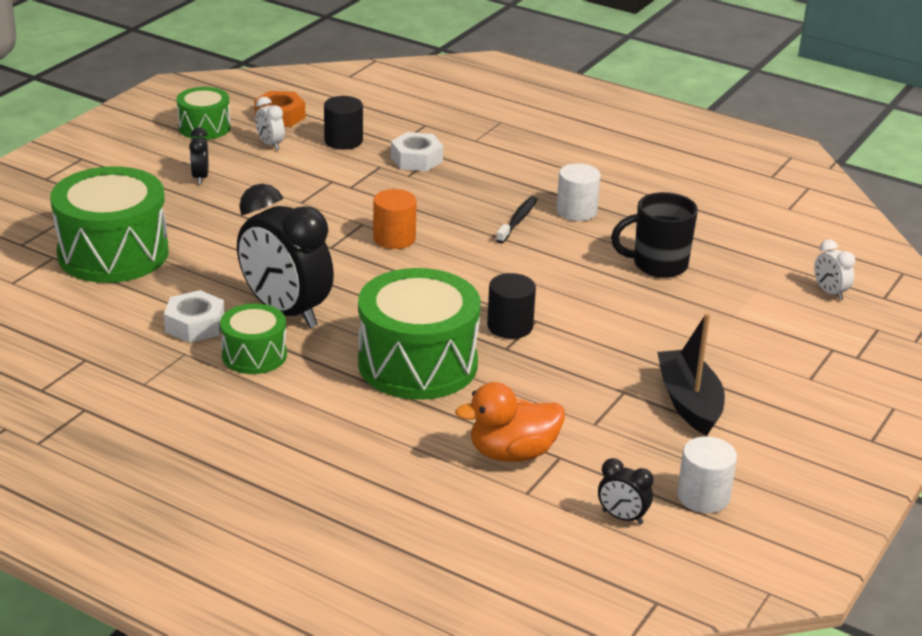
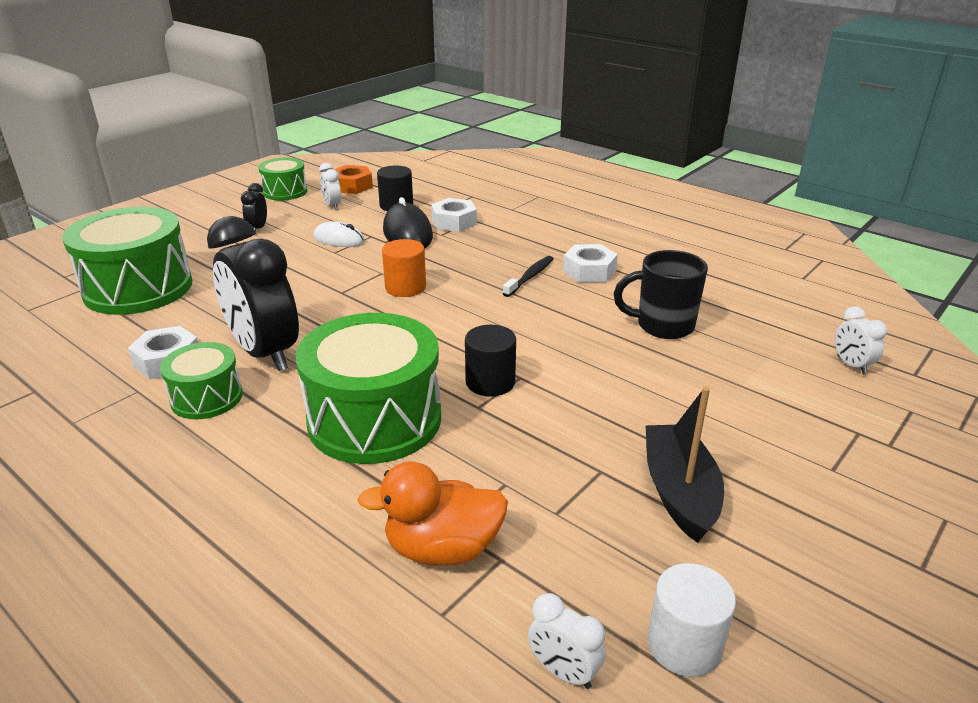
camera: 10 degrees right, 0 degrees up
white cylinder [556,163,601,221] -> white nut [563,244,618,282]
black clock [598,458,653,525] -> white clock [528,593,605,689]
none -> white mouse [313,221,365,247]
none -> black mouse [383,197,433,249]

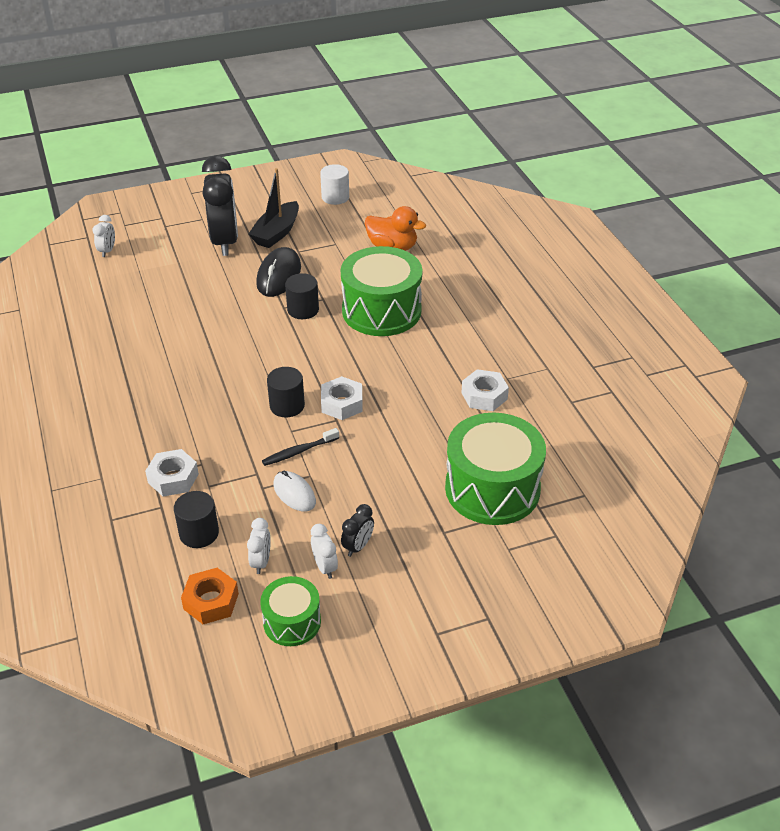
camera: 150 degrees left, 10 degrees up
green drum [160,342,243,419] -> none
black clock [207,216,299,371] -> black clock moved to [202,156,238,256]
orange cylinder [382,239,426,297] -> black cylinder [267,367,305,418]
black mouse [383,197,433,249] -> black mouse moved to [256,247,301,297]
black toothbrush [503,256,554,297] -> black toothbrush moved to [262,428,339,466]
white clock [528,593,605,689] -> white clock moved to [311,524,338,579]
white nut [563,244,618,282] -> white nut moved to [321,376,363,420]
black mug [614,250,708,339] -> none

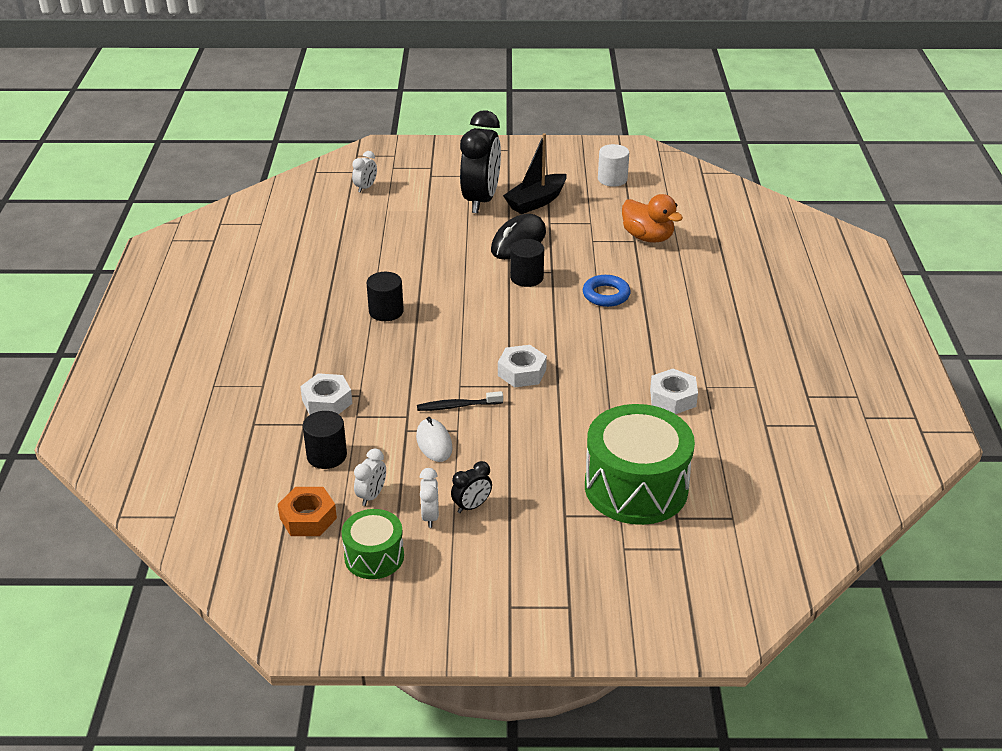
camera: 20 degrees right, 5 degrees down
black cylinder [267,367,305,418] -> black cylinder moved to [366,272,404,321]
green drum [341,246,422,336] -> blue ring [583,275,630,307]

